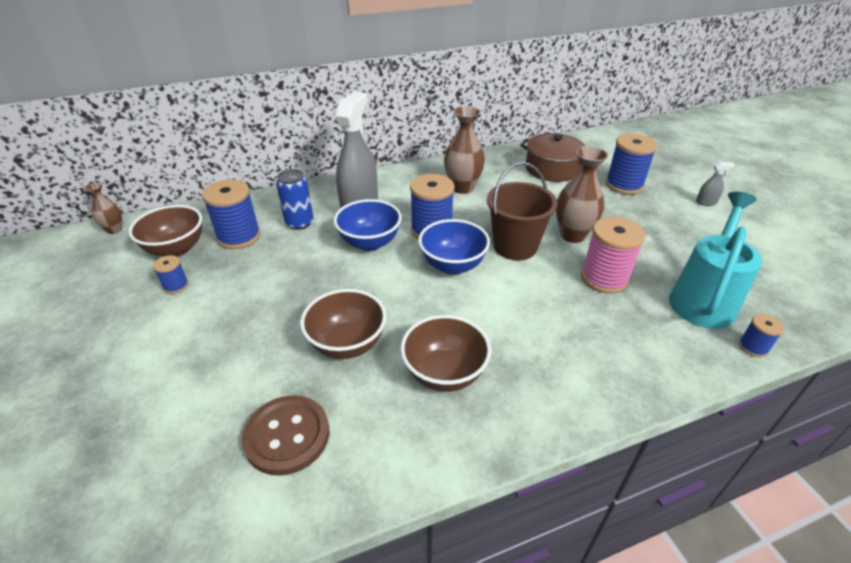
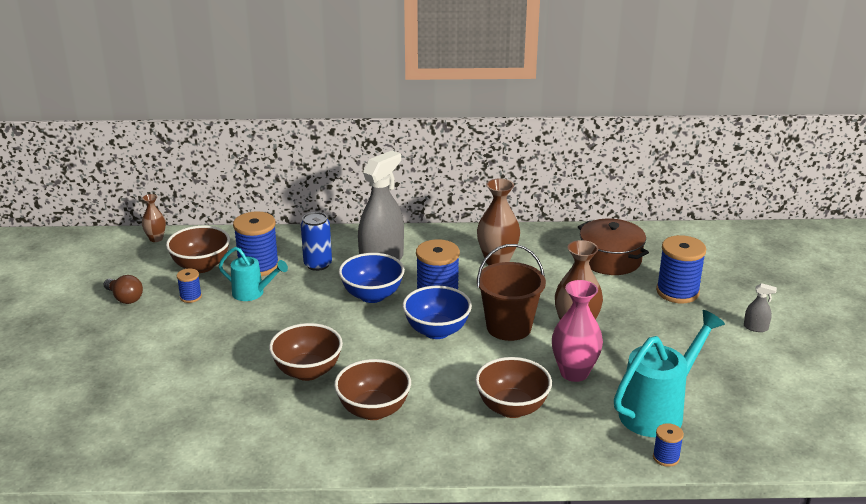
camera: 20 degrees right, 10 degrees down
brown button [242,395,329,476] -> none
pink spool [581,217,645,294] -> pink vase [552,280,603,382]
none -> brown light bulb [104,275,143,304]
none -> turquoise watering can [219,247,288,301]
none -> brown bowl [475,357,552,418]

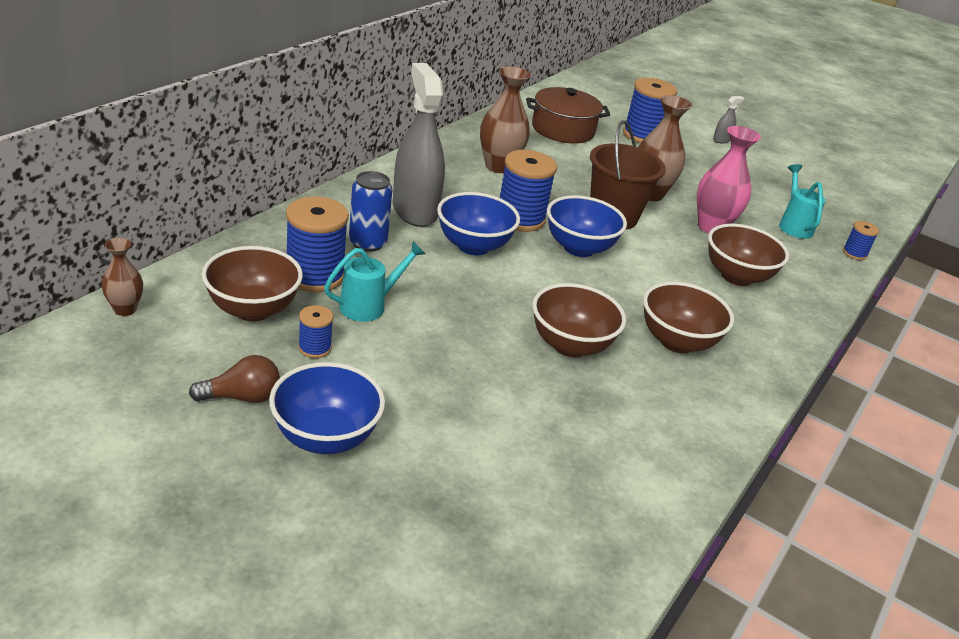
camera: 60 degrees left, 5 degrees up
turquoise watering can [614,310,725,437] -> turquoise watering can [779,164,825,239], size x0.58
none -> blue bowl [269,362,385,454]

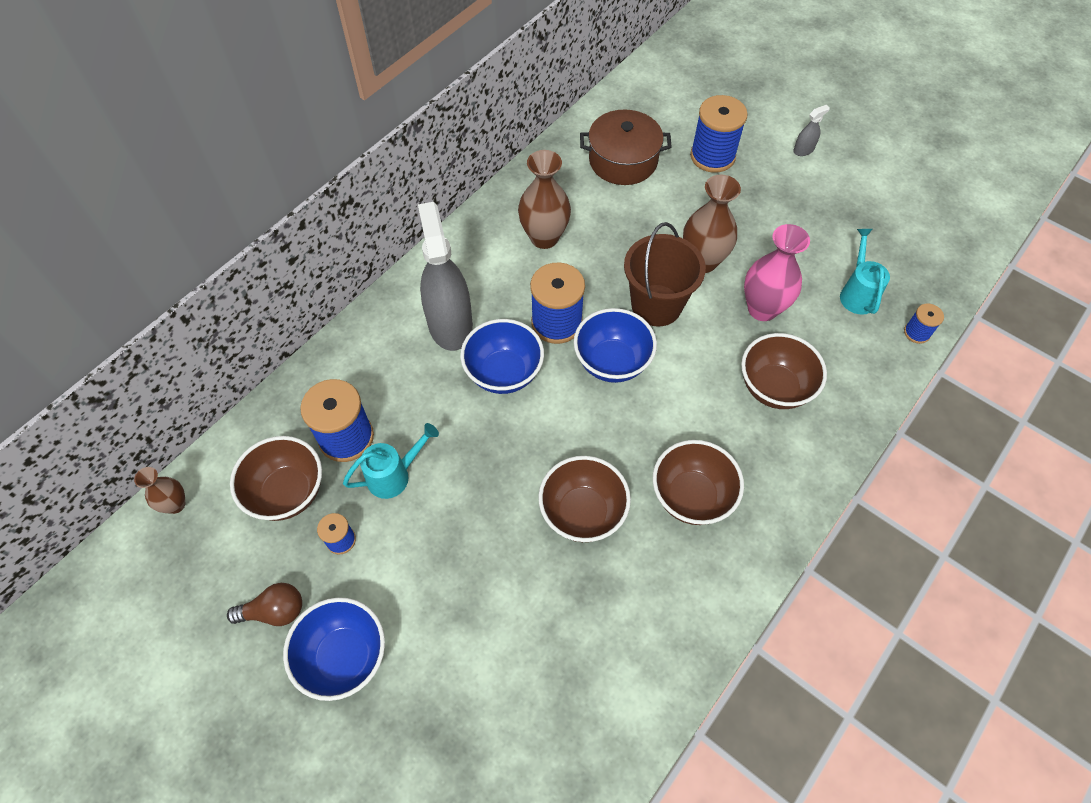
camera: 10 degrees right, 25 degrees up
blue can [349,171,392,252] -> none

